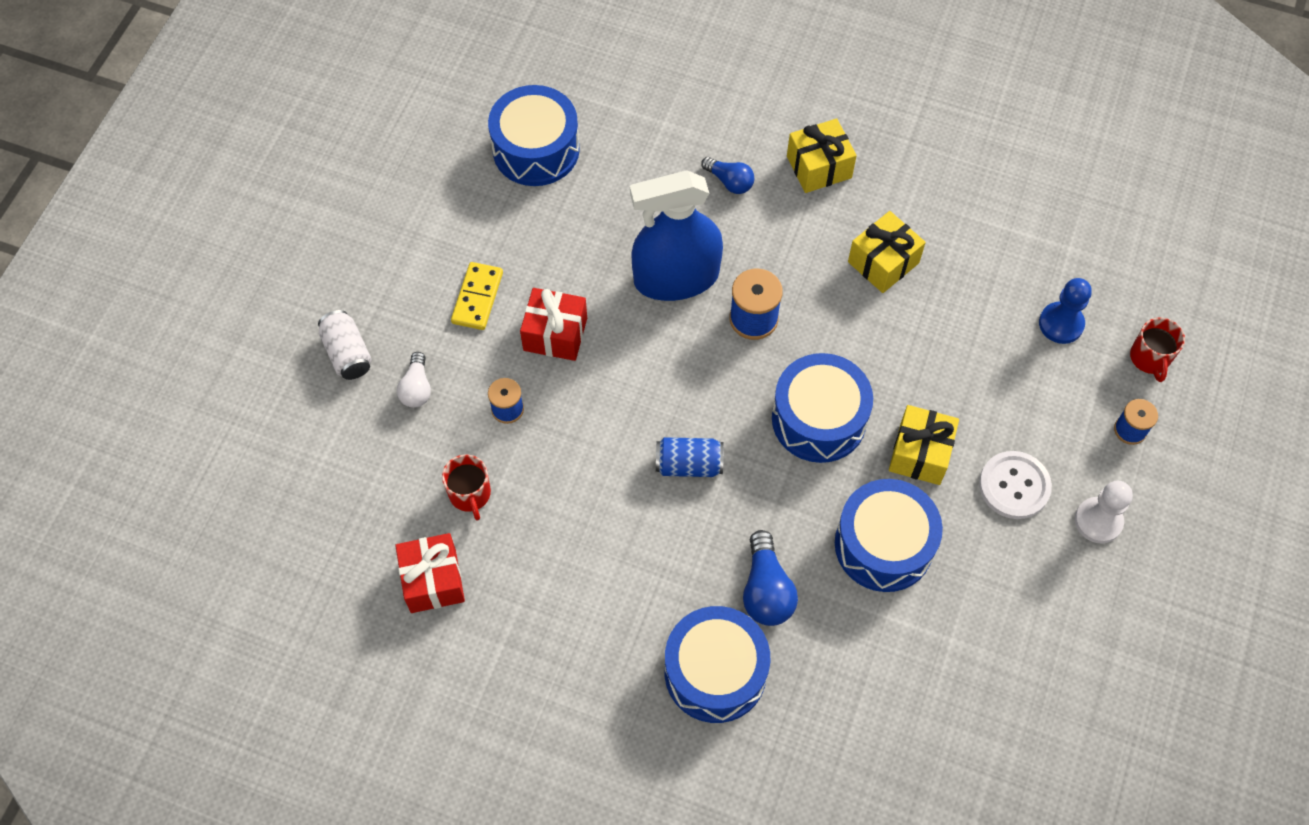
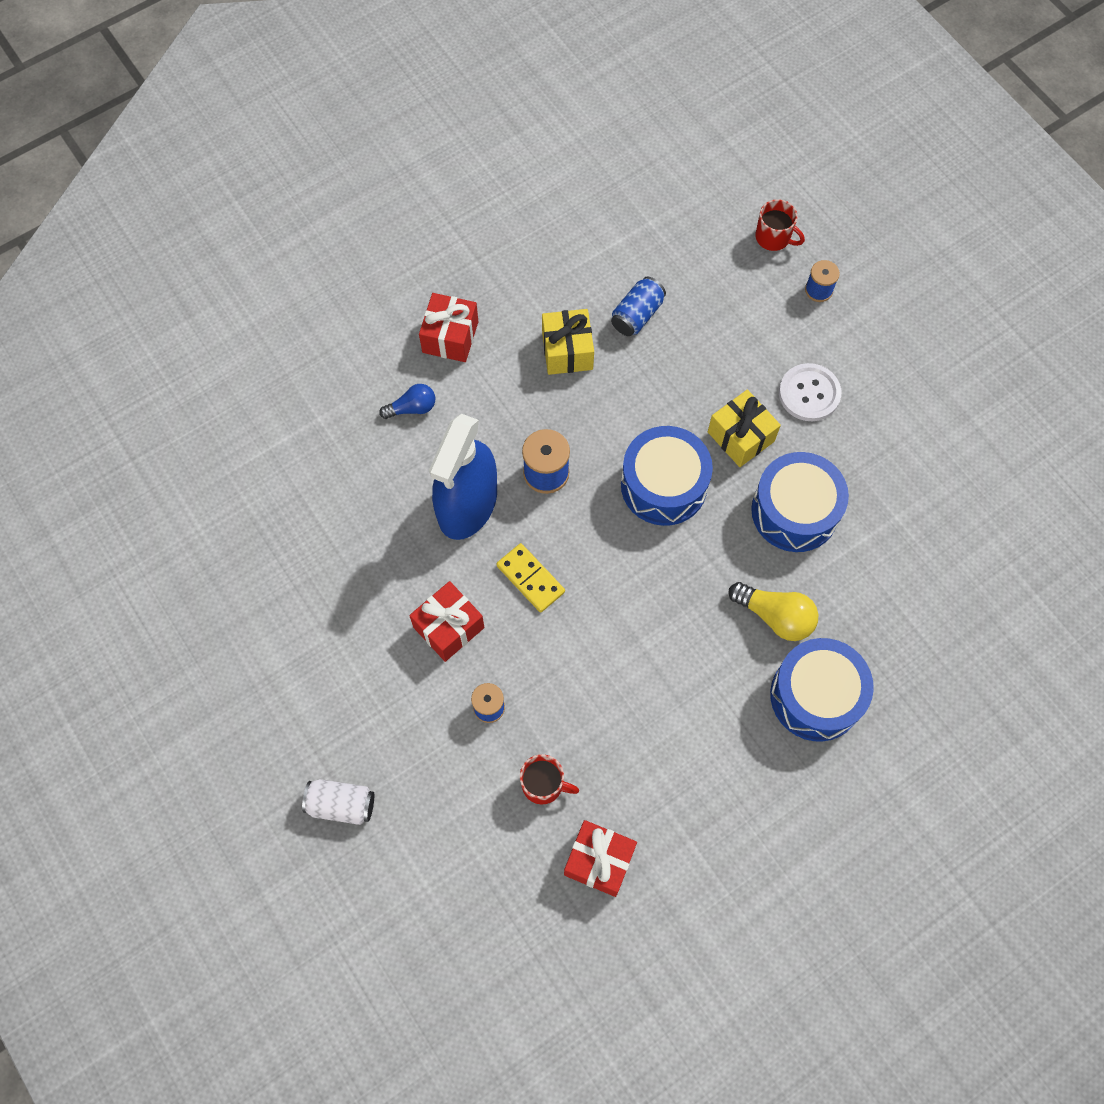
camera: 55 degrees left, 5 degrees up
white light bulb [397,352,431,408] -> none
yellow domino [451,262,503,330] -> yellow domino moved to [496,543,565,612]
blue drum [488,85,580,186] -> none
blue can [656,437,724,477] -> blue can moved to [611,277,666,336]
blue light bulb [743,530,798,626] -> yellow light bulb [728,582,818,641]
yellow gift [787,118,857,193] -> red gift [419,293,478,362]
blue pawn [1039,278,1092,344] -> none
white pawn [1075,481,1133,544] -> none

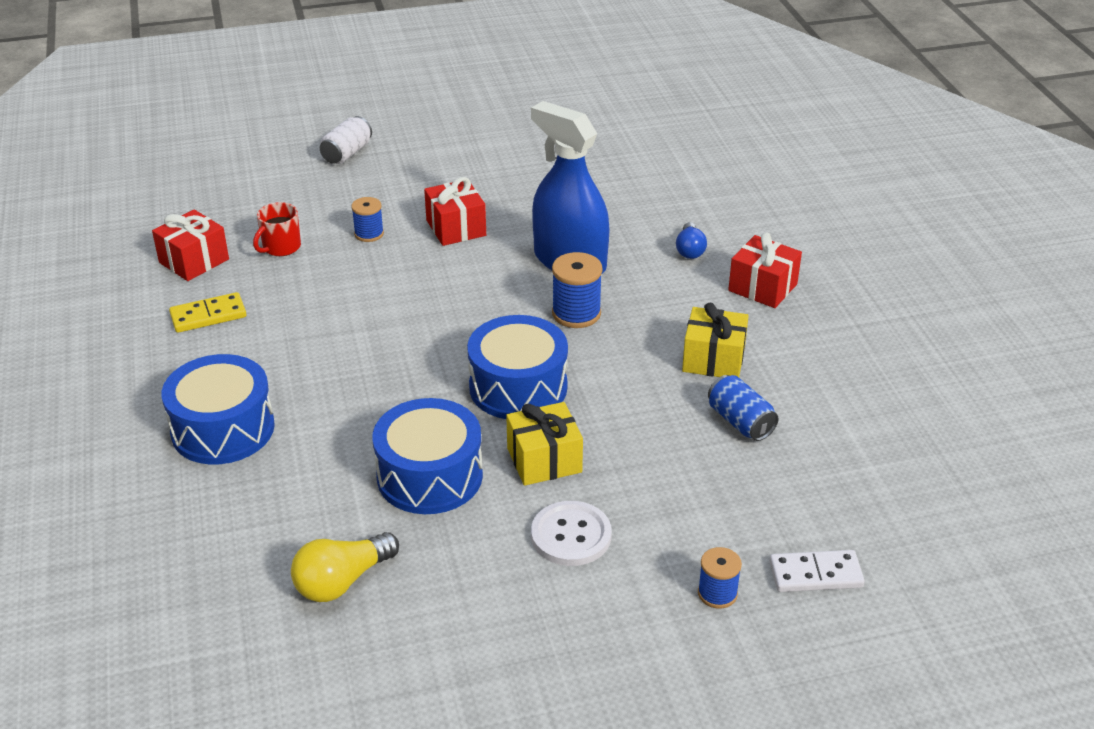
camera: 110 degrees right, 30 degrees down
yellow domino [496,543,565,612] -> yellow domino moved to [169,292,246,333]
yellow light bulb [728,582,818,641] -> yellow light bulb moved to [291,532,399,602]
red mug [755,199,805,251] -> white domino [769,550,865,592]

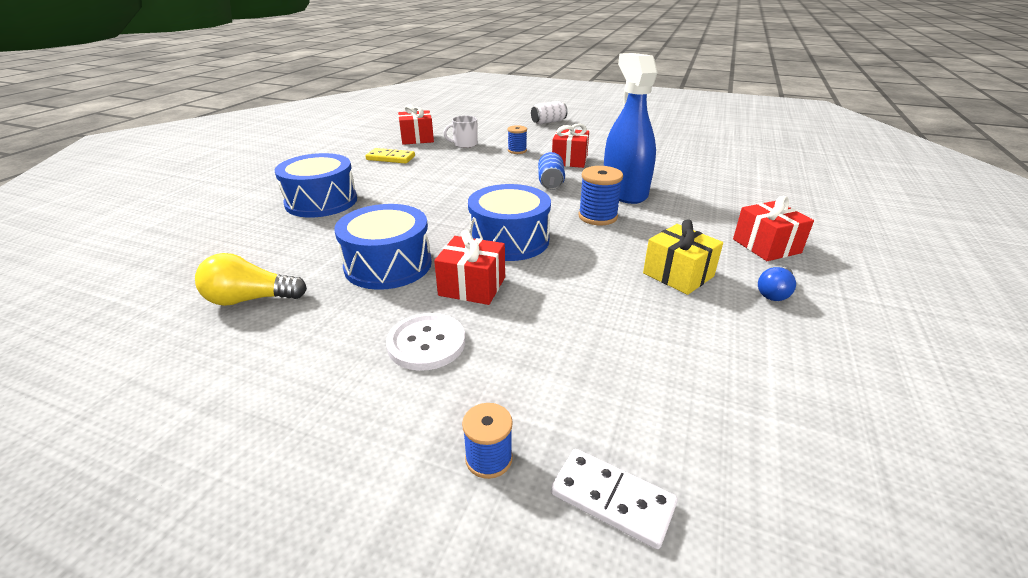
camera: 35 degrees right, 5 degrees down
red mug [253,202,301,256] -> white mug [443,116,478,148]
yellow gift [506,402,583,486] -> red gift [434,229,505,305]
blue light bulb [676,222,707,259] -> blue light bulb moved to [758,267,796,301]
blue can [708,375,779,441] -> blue can moved to [538,152,565,190]

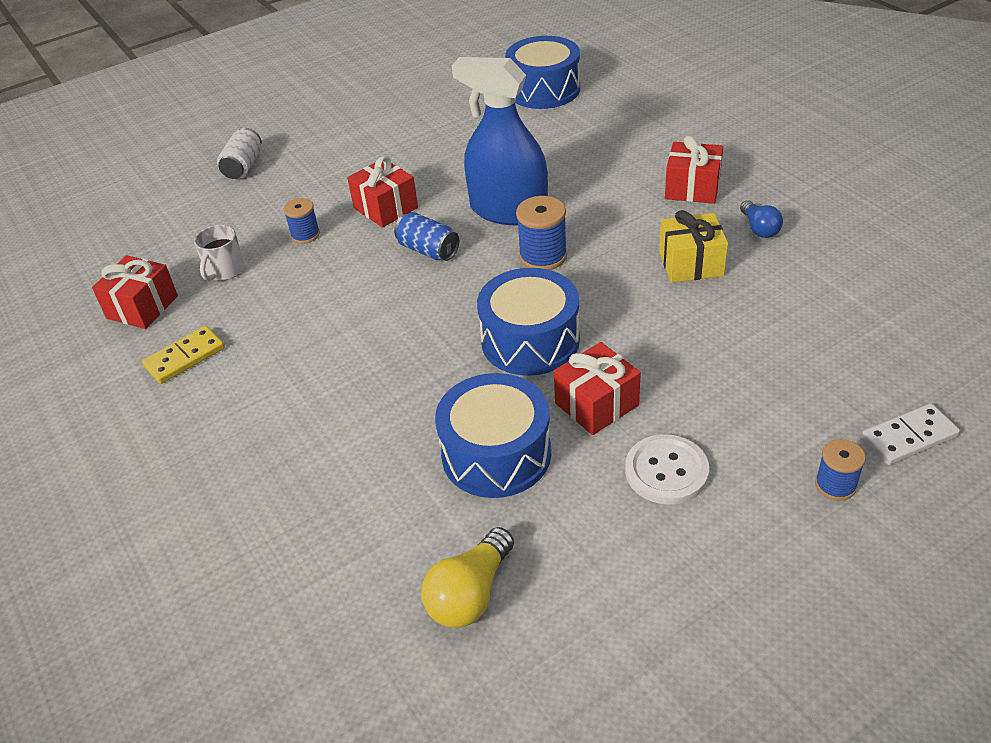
camera: 50 degrees left, 10 degrees up
blue drum [275,153,357,217] -> blue drum moved to [505,36,580,109]

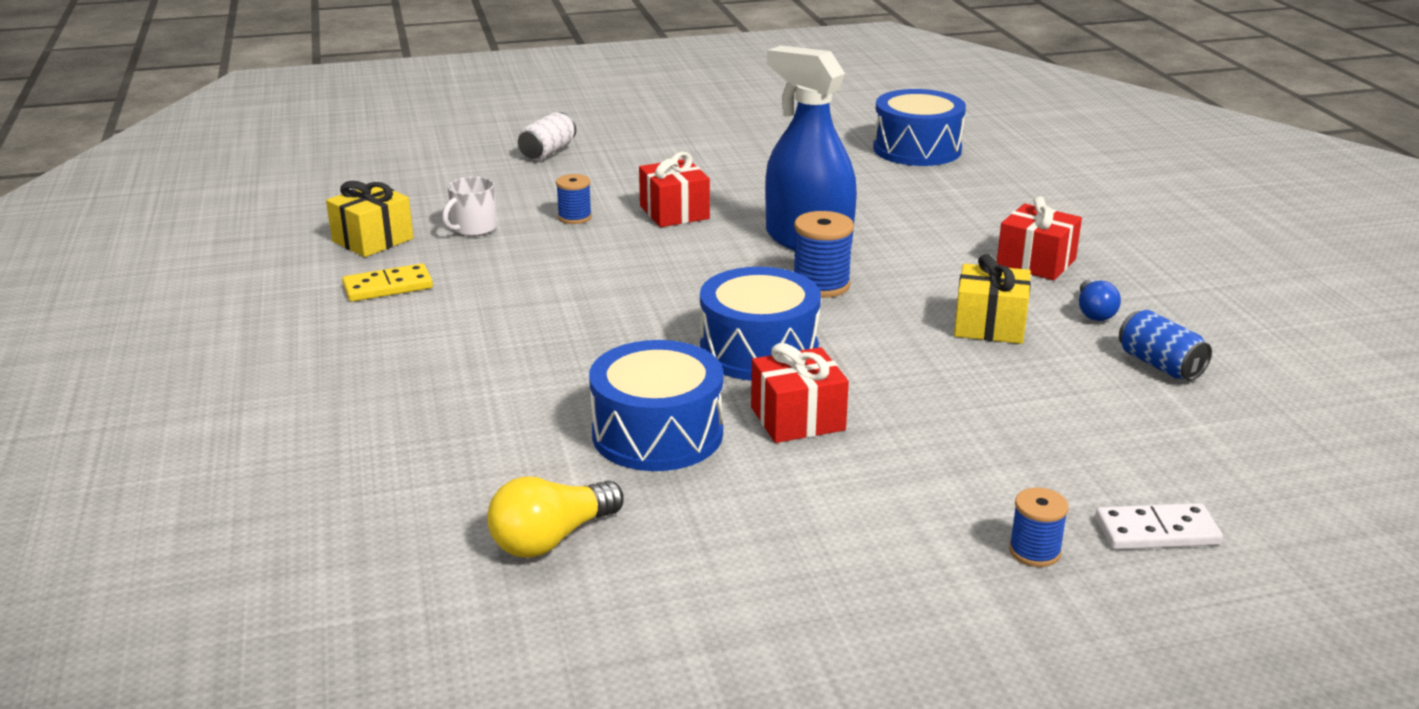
camera: 15 degrees right, 15 degrees down
red gift [92,255,178,329] -> yellow gift [326,181,414,257]
blue can [394,212,459,261] -> blue can moved to [1119,310,1212,381]
white button [625,434,709,505] -> none

